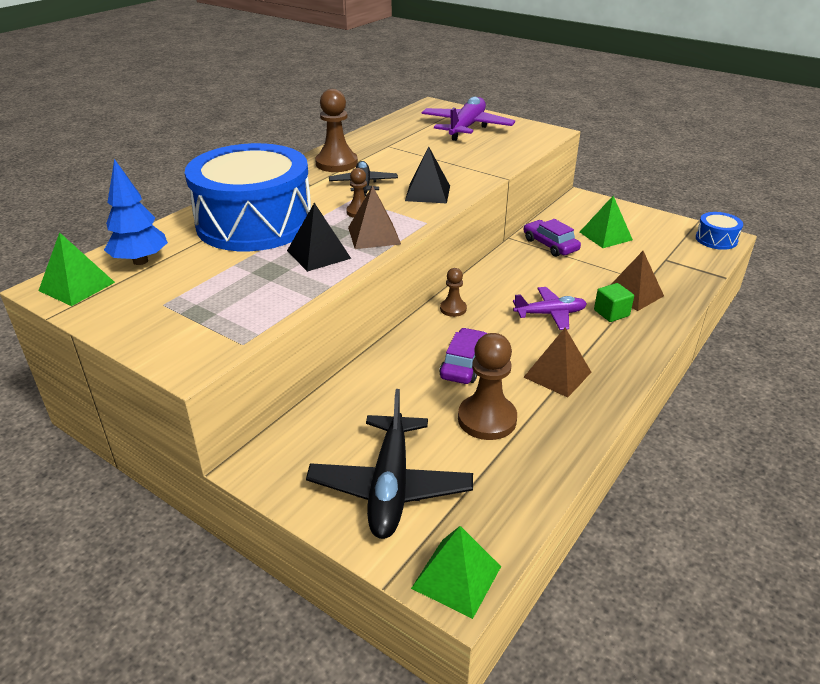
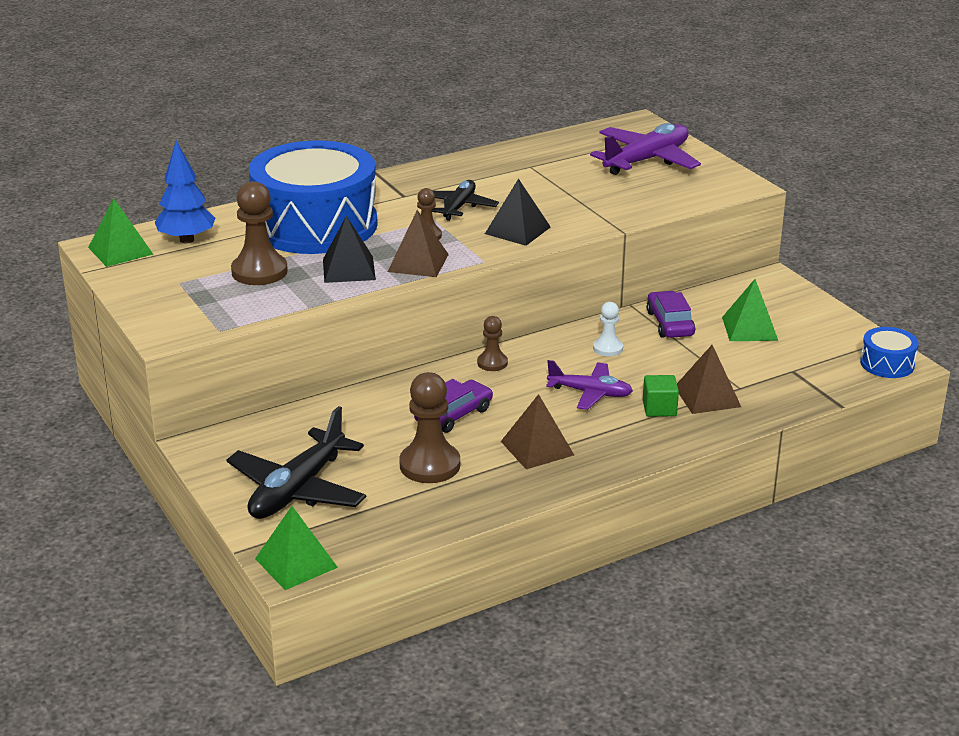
camera: 25 degrees right, 5 degrees down
brown pawn [315,89,358,172] -> brown pawn moved to [231,181,288,285]
none -> white pawn [593,302,623,356]

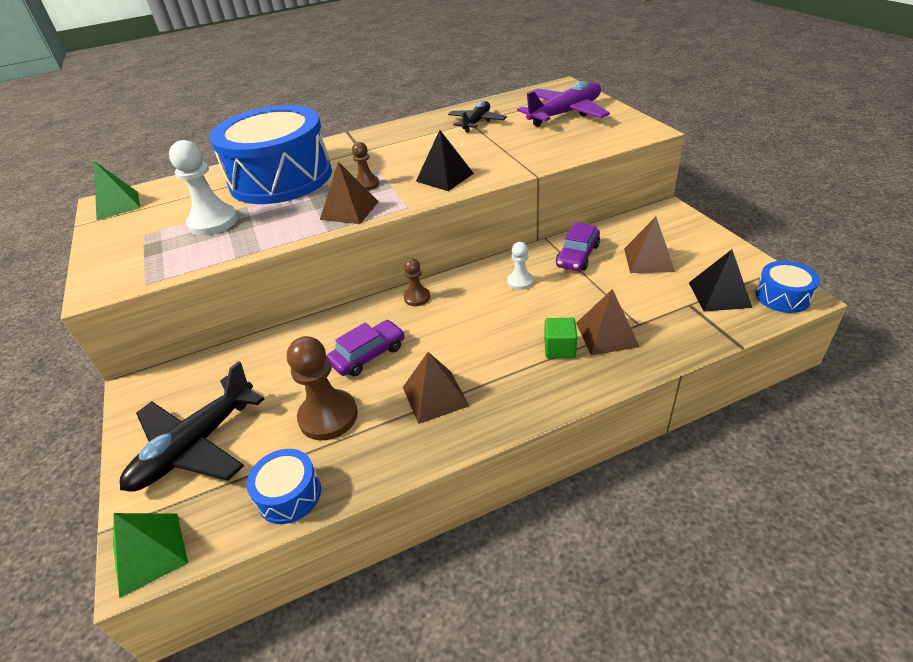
camera: 10 degrees right, 10 degrees up
blue tree [155,141,215,243] -> none
brown pawn [231,181,288,285] -> white pawn [169,140,238,236]
black pyramid [323,216,376,283] -> black pyramid moved to [689,249,752,311]
black plane [432,180,499,221] -> black plane moved to [448,101,507,132]
purple plane [546,360,633,410] -> none
purple car [647,291,695,338] -> purple car turned 150 degrees counterclockwise [556,223,600,271]
green pyramid [722,279,778,341] -> brown pyramid [624,217,675,273]
none -> blue drum [246,449,321,524]

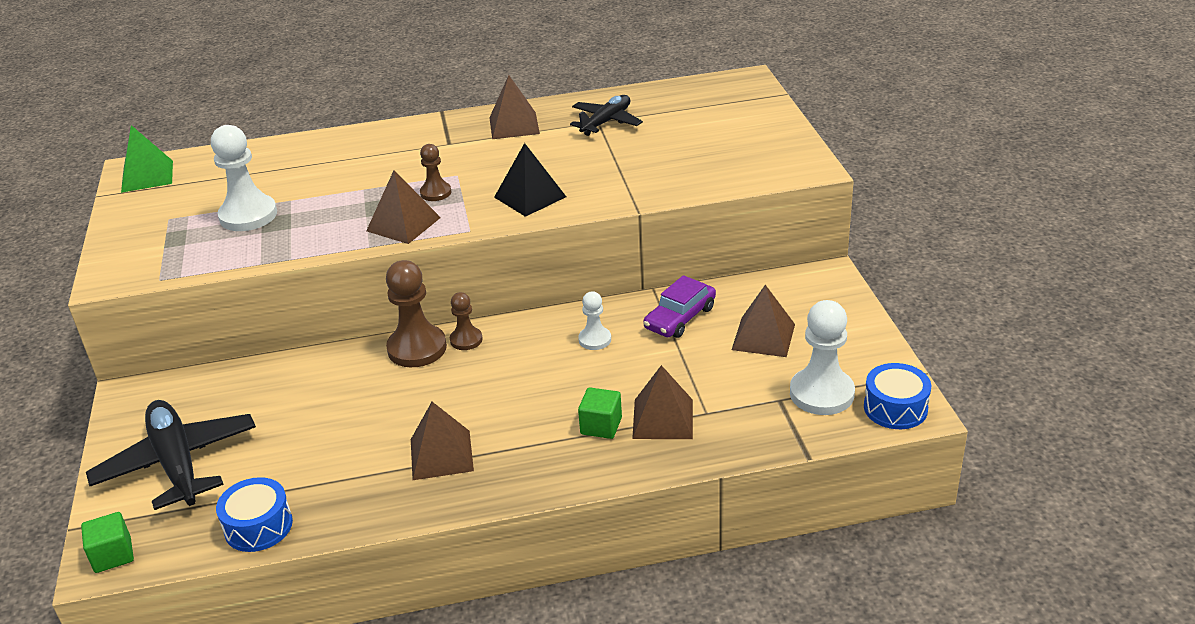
camera: 10 degrees right, 5 degrees down
green pyramid [113,513,188,598] -> green cube [81,512,134,573]
black plane [120,361,264,492] -> black plane turned 105 degrees clockwise [86,400,256,510]
blue drum [209,105,332,204] -> none
brown pawn [287,336,358,440] -> brown pawn moved to [386,260,447,367]
purple car [327,320,405,376] -> none
purple plane [517,81,610,127] -> none
black pyramid [689,249,752,311] -> white pawn [790,300,855,415]
none -> brown pyramid [489,75,540,139]

